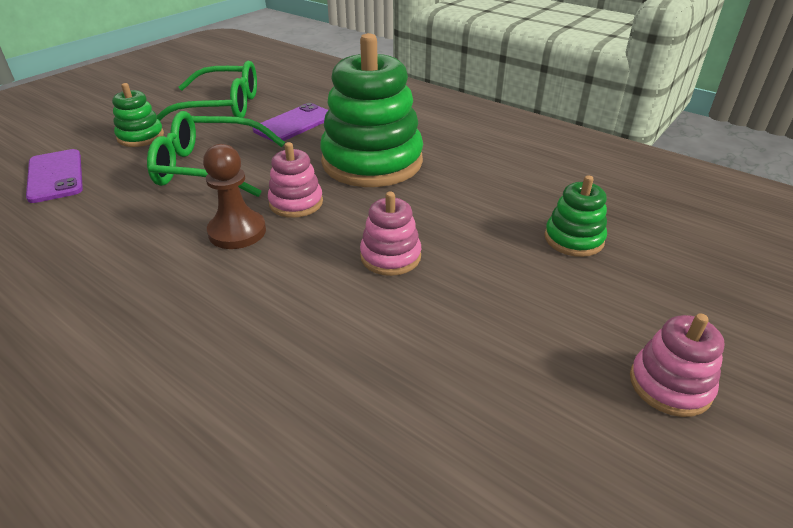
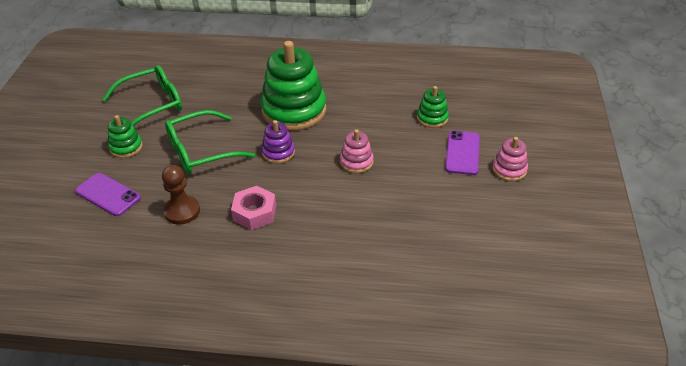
camera: 30 degrees left, 5 degrees up
brown pawn [203,144,266,249] -> brown pawn moved to [162,165,200,225]
purple phone [253,103,328,142] -> purple phone moved to [445,131,480,175]
pink stacking toy [268,142,323,218] -> purple stacking toy [261,120,295,164]
none -> pink nut [231,186,276,230]

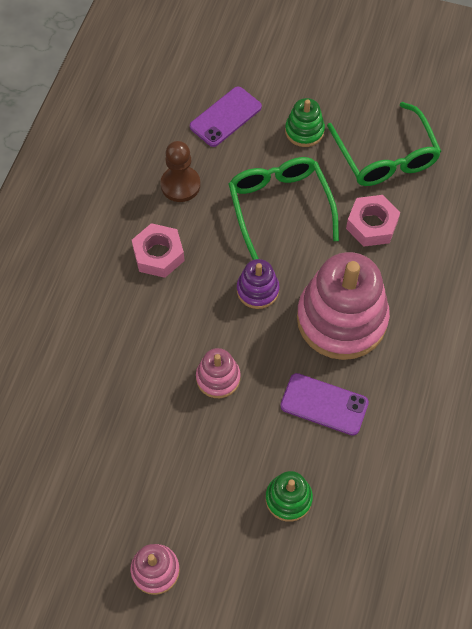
camera: 100 degrees right, 20 degrees up
green stacking toy [260,41,326,131] -> pink stacking toy [297,252,390,360]
purple phone [445,131,480,175] -> purple phone moved to [280,373,369,435]
none -> pink nut [346,195,400,247]

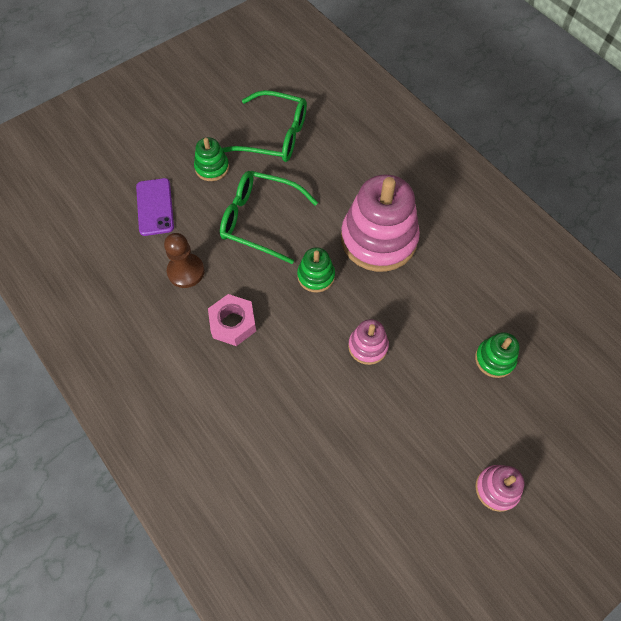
camera: 55 degrees left, 0 degrees up
purple stacking toy [237,259,280,309] -> green stacking toy [297,247,335,292]
purple phone [280,373,369,435] -> none
pink nut [346,195,400,247] -> none

